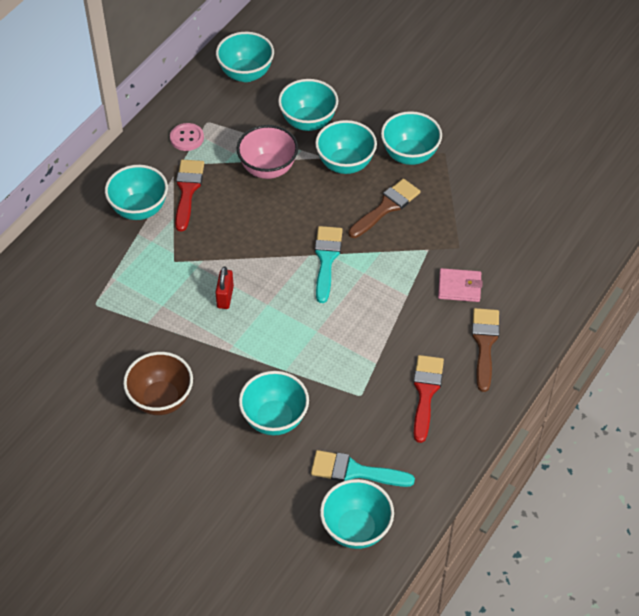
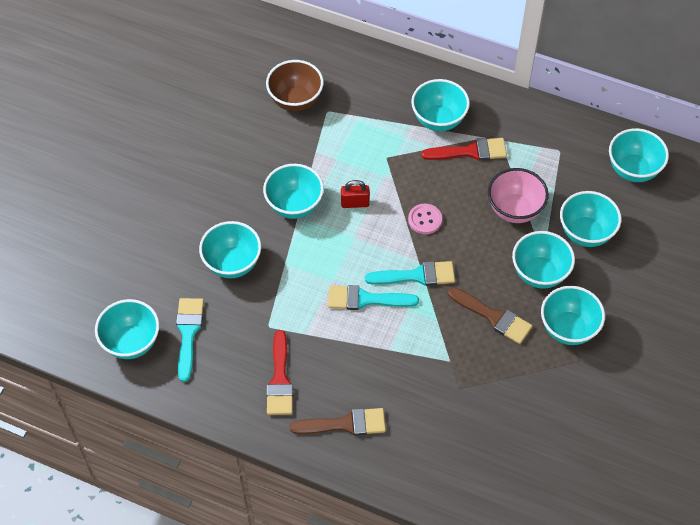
camera: 80 degrees right, 5 degrees up
brown bowl [123,352,193,415] -> brown bowl moved to [266,60,324,111]
pink button [170,123,204,151] -> pink button moved to [408,204,442,234]
red brush [413,355,444,443] -> red brush turned 90 degrees clockwise [266,330,293,415]
pink wallet [438,268,483,302] -> none
none -> turquoise bowl [263,164,324,219]
none -> turquoise brush [328,285,419,310]

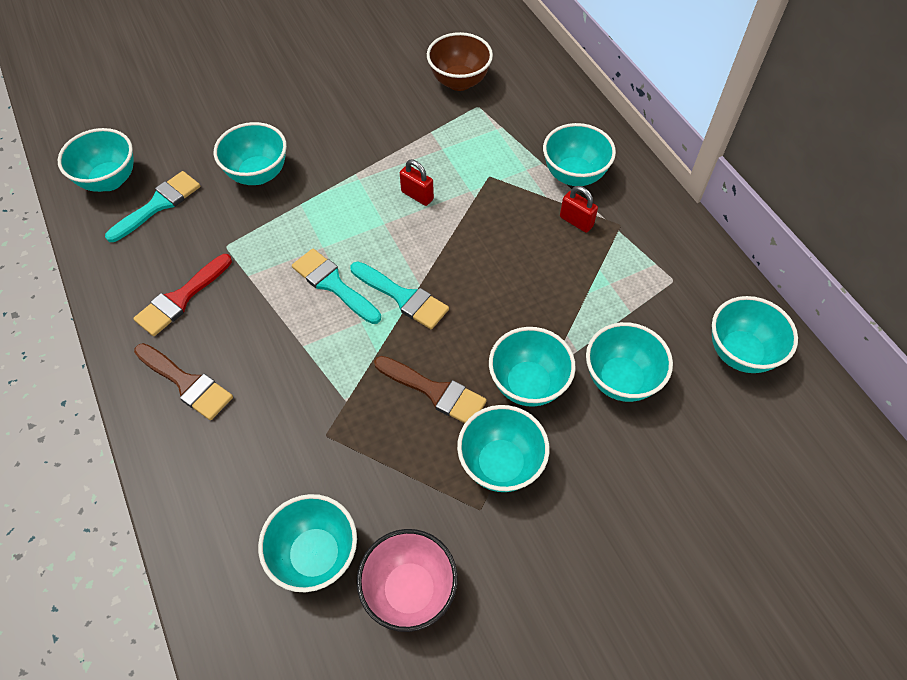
camera: 40 degrees right, 0 degrees up
turquoise bowl [263,164,324,219] -> turquoise bowl moved to [258,494,357,592]
pink button [408,204,442,234] -> none
red brush [421,138,507,161] -> red padlock [560,186,598,233]
brown brush [448,287,532,344] -> brown brush turned 45 degrees counterclockwise [374,356,487,423]
pink bowl [488,168,549,223] -> pink bowl moved to [357,529,458,632]

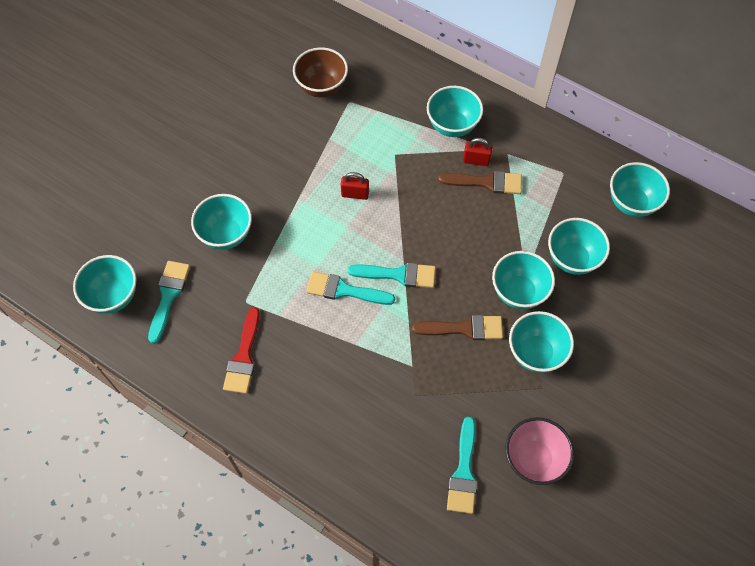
camera: 30 degrees left, 5 degrees up
brown brush [134,343,233,420] -> brown brush moved to [438,171,522,194]
turquoise bowl [258,494,357,592] -> turquoise brush [447,417,477,514]

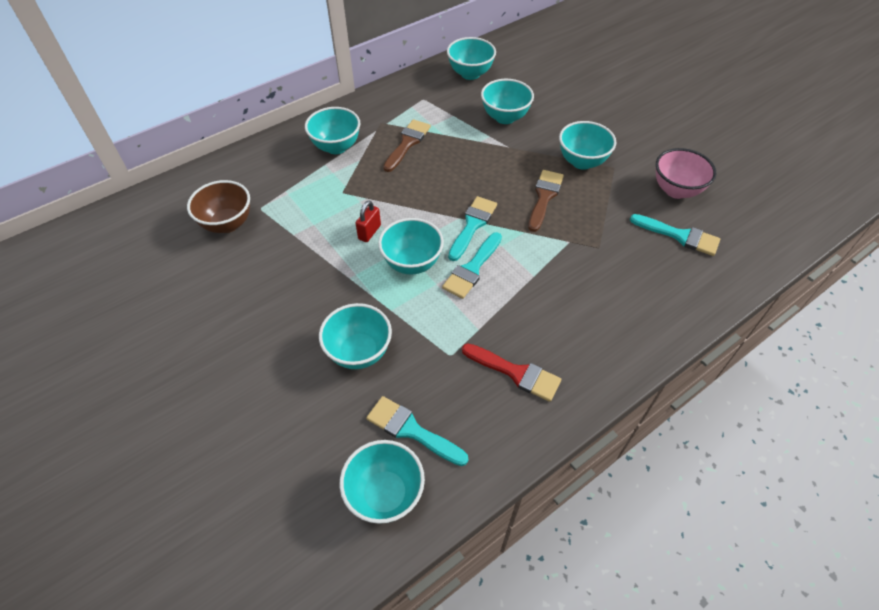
camera: 70 degrees left, 10 degrees down
red padlock [463,138,492,166] -> none
turquoise bowl [492,251,555,309] -> turquoise bowl moved to [378,218,444,274]

